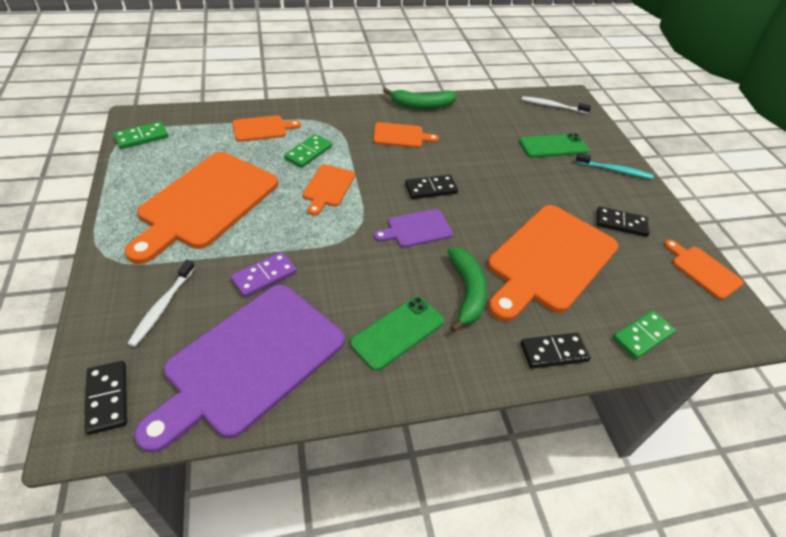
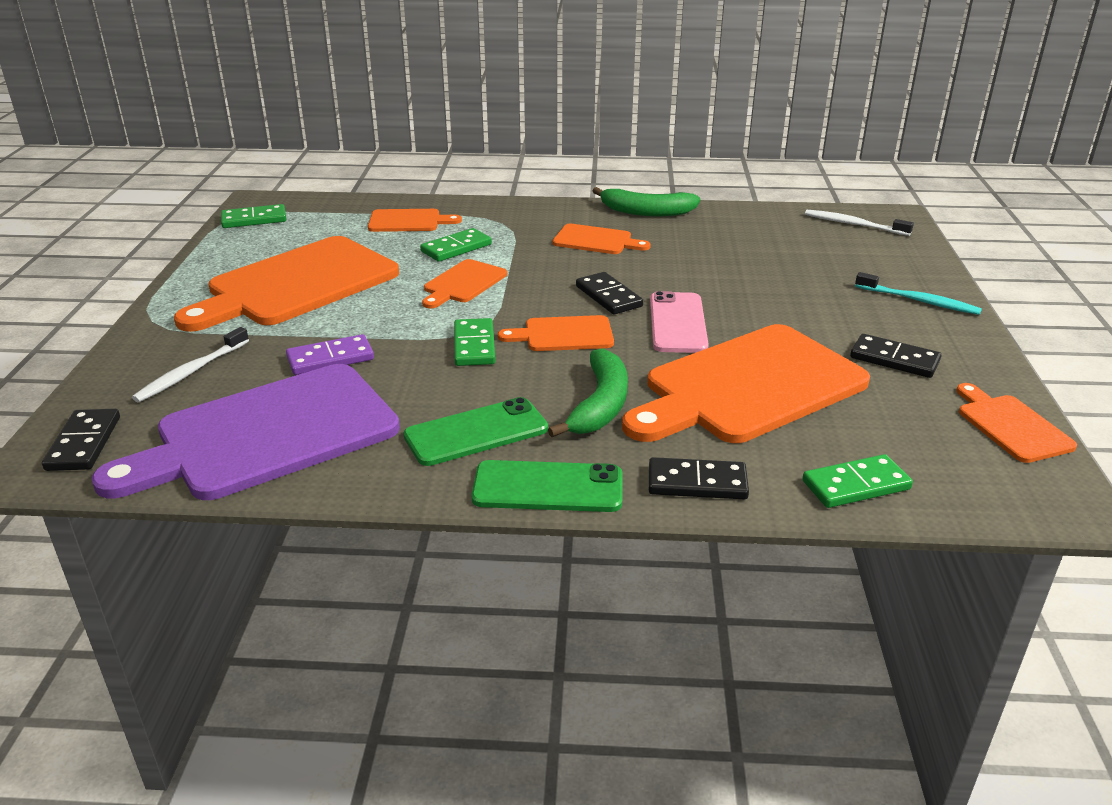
camera: 20 degrees right, 15 degrees down
purple cutting board [374,209,453,248] -> orange cutting board [498,315,614,351]
black domino [405,175,458,199] -> black domino turned 60 degrees clockwise [576,272,643,314]
green phone [519,133,589,158] -> green phone moved to [471,460,622,512]
none -> green domino [454,318,496,366]
none -> pink phone [650,291,709,353]

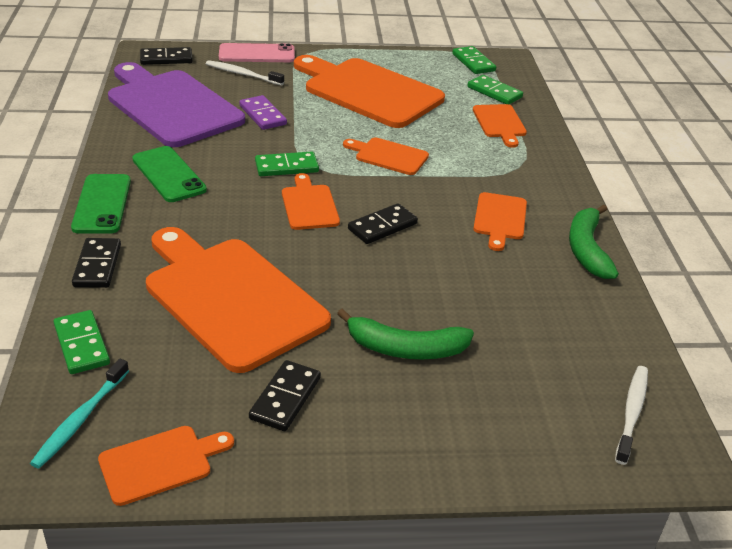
camera: 80 degrees right, 5 degrees up
green domino [420,228,492,262] -> green domino moved to [467,75,523,104]
green banana [548,348,628,437] -> green banana moved to [337,309,474,360]
pink phone [650,291,709,353] -> pink phone moved to [219,43,295,62]
turquoise toothbrush [855,272,982,315] -> turquoise toothbrush moved to [30,359,129,469]

